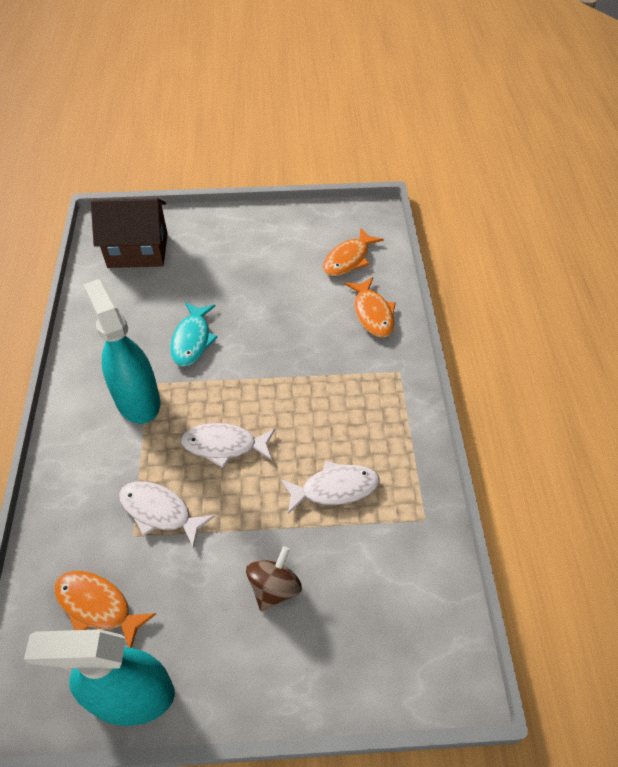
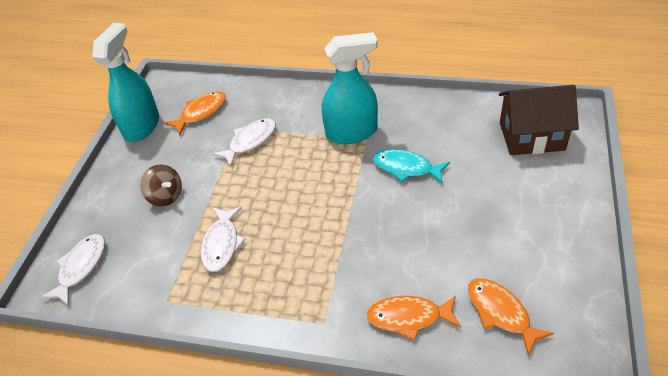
camera: 110 degrees right, 5 degrees down
brown house [91,198,168,268] -> brown house turned 75 degrees clockwise [499,85,579,155]
white fish [181,423,275,468] -> white fish moved to [40,234,105,306]

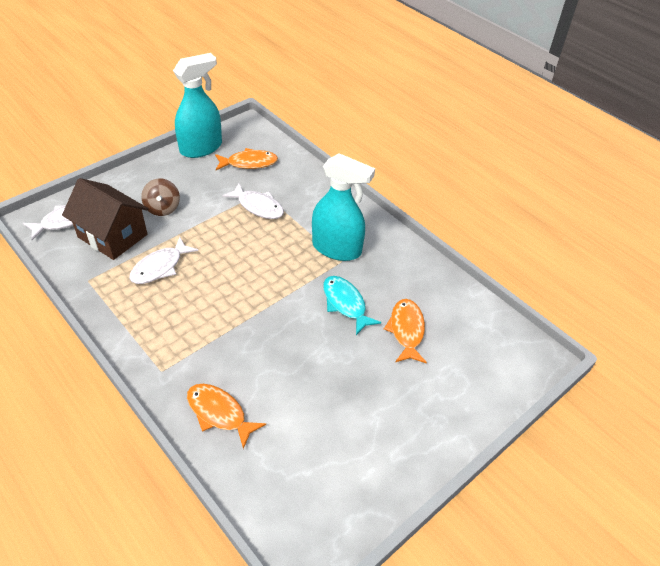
camera: 30 degrees right, 0 degrees up
white fish [213,118,276,167] -> white fish turned 45 degrees clockwise [222,183,284,219]
orange fish [468,278,554,356] -> orange fish moved to [384,299,427,363]
brown house [499,85,579,155] -> brown house moved to [62,178,149,260]

